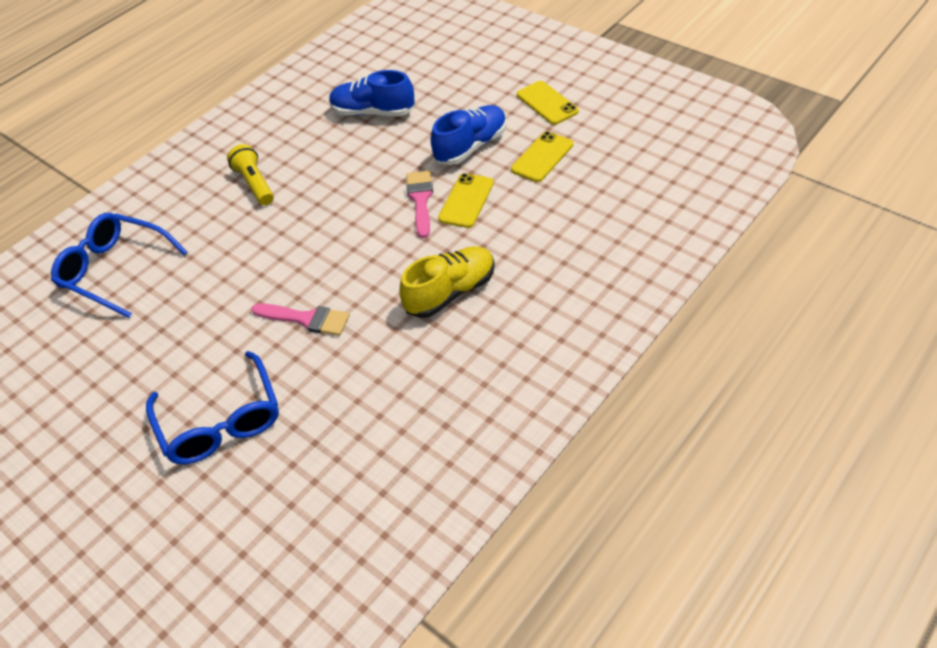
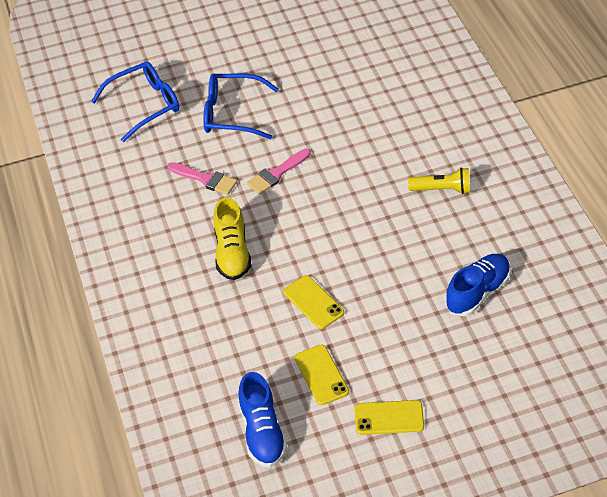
camera: 120 degrees right, 0 degrees up
blue glasses [51,213,187,318] -> blue glasses moved to [91,61,179,142]
pink brush [407,171,433,238] -> pink brush moved to [167,162,237,195]
blue shoe [431,105,506,165] -> blue shoe moved to [238,372,287,468]

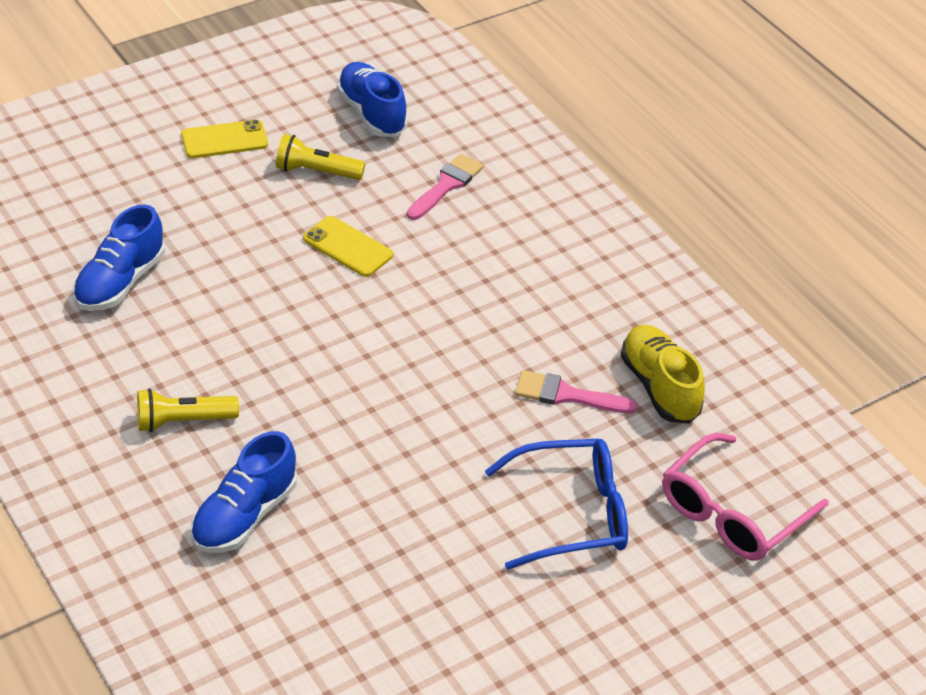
camera: 160 degrees right, 5 degrees down
blue glasses [91,61,179,142] -> pink glasses [662,433,829,561]
yellow shoe [213,197,251,280] -> yellow shoe moved to [621,325,705,424]
pink brush [247,149,311,194] -> pink brush moved to [407,154,484,220]
yellow phone [295,344,349,405] -> yellow flashlight [276,134,365,180]
none -> blue shoe [191,431,297,553]

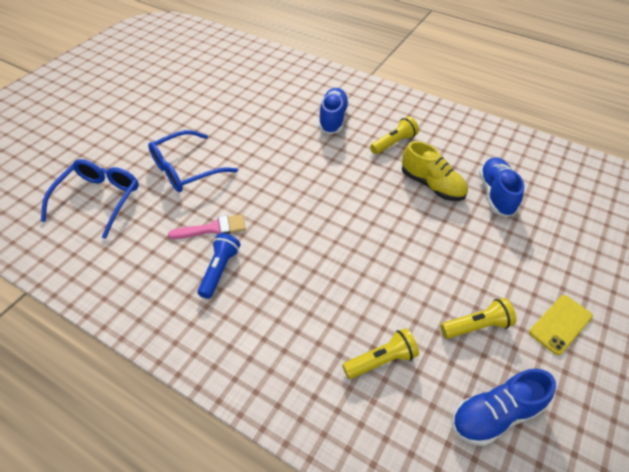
camera: 155 degrees right, 5 degrees up
yellow phone [303,216,393,277] -> none
blue shoe [337,62,408,137] -> blue shoe turned 120 degrees clockwise [451,369,556,446]
pink brush [407,154,484,220] -> yellow flashlight [342,328,419,379]
yellow shoe [621,325,705,424] -> yellow shoe moved to [402,141,468,201]
pink glasses [662,433,829,561] -> blue glasses [41,159,139,239]
none -> blue flashlight [197,233,240,299]

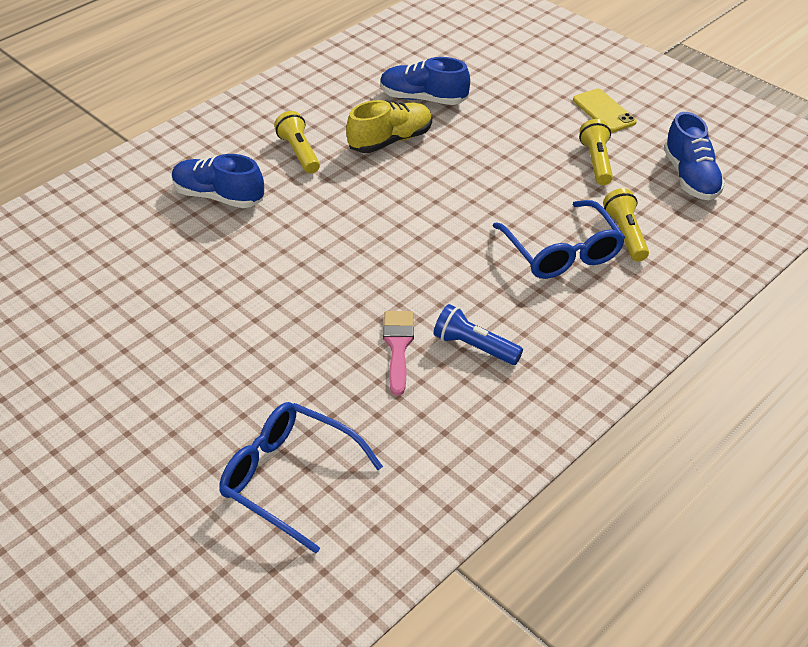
camera: 75 degrees left, 5 degrees down
blue glasses [148,130,238,192] -> blue glasses moved to [493,200,625,279]

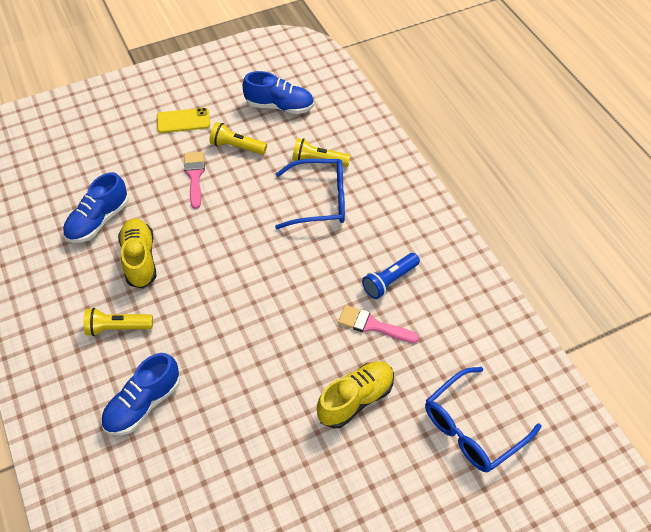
camera: 70 degrees left, 10 degrees up
none -> pink brush [184,152,205,209]
none -> yellow shoe [317,361,394,428]

